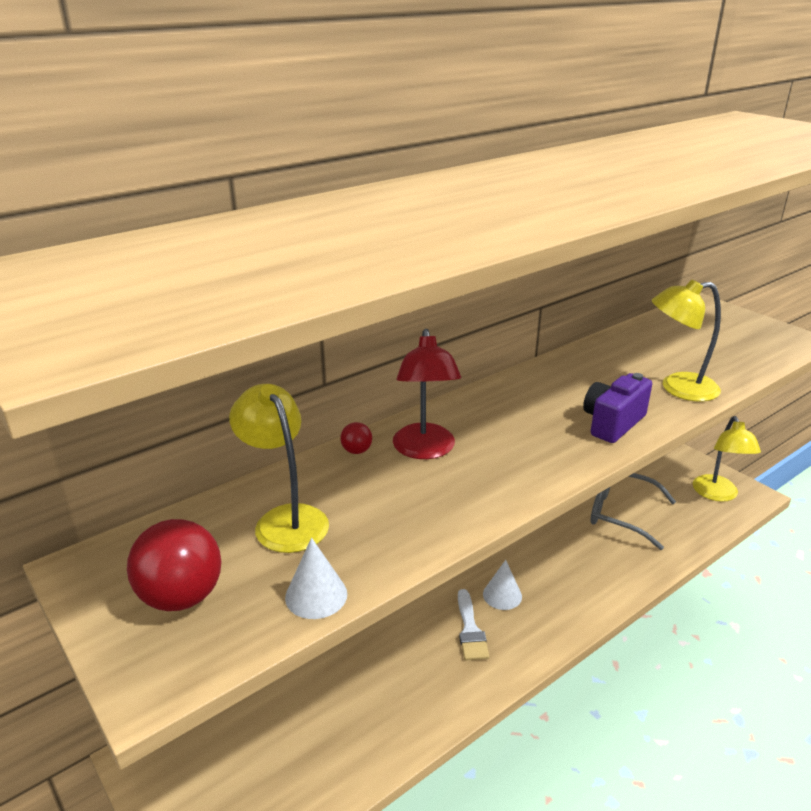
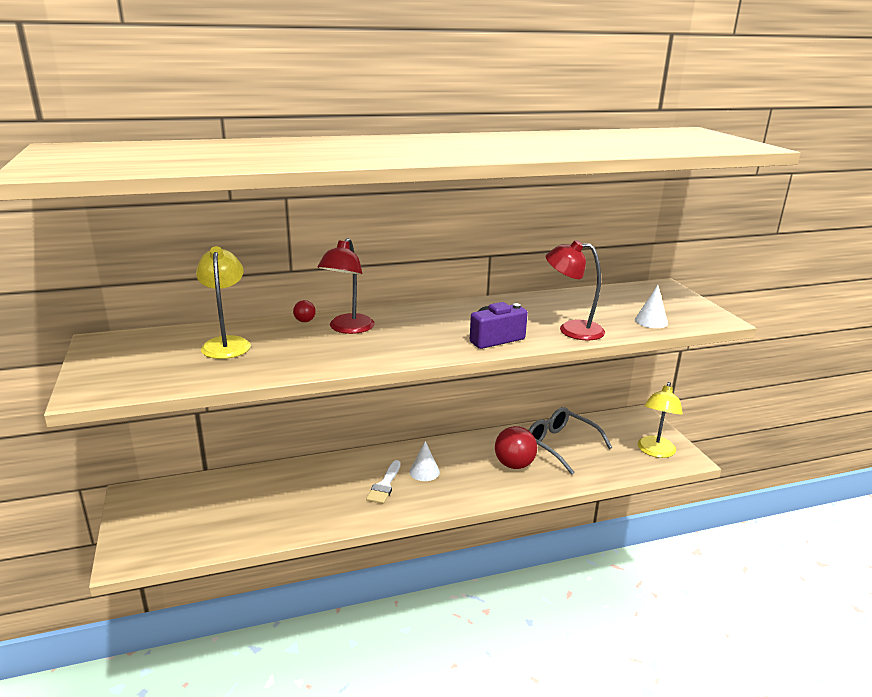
camera: 20 degrees right, 5 degrees down
red ball [127,519,221,611] -> red ball moved to [495,426,537,469]
white cone [285,538,347,619] -> white cone moved to [635,285,668,328]
yellow lamp [652,280,721,402] -> red lamp [546,240,605,340]

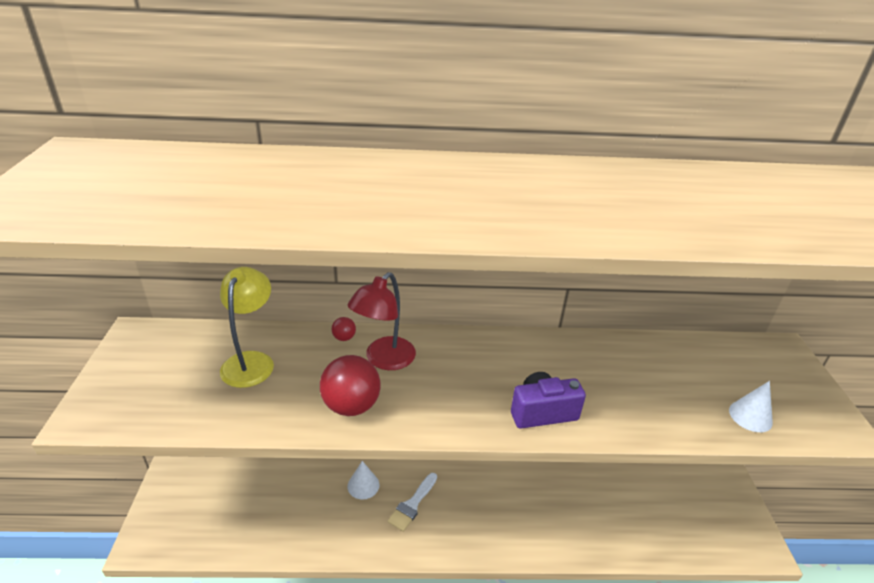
camera: 15 degrees right, 10 degrees up
white cone [409,441,440,481] -> white cone moved to [347,461,379,500]
red ball [495,426,537,469] -> red ball moved to [320,355,380,416]
grey glasses [528,407,612,475] -> none
red lamp [546,240,605,340] -> none
yellow lamp [638,382,683,458] -> none

